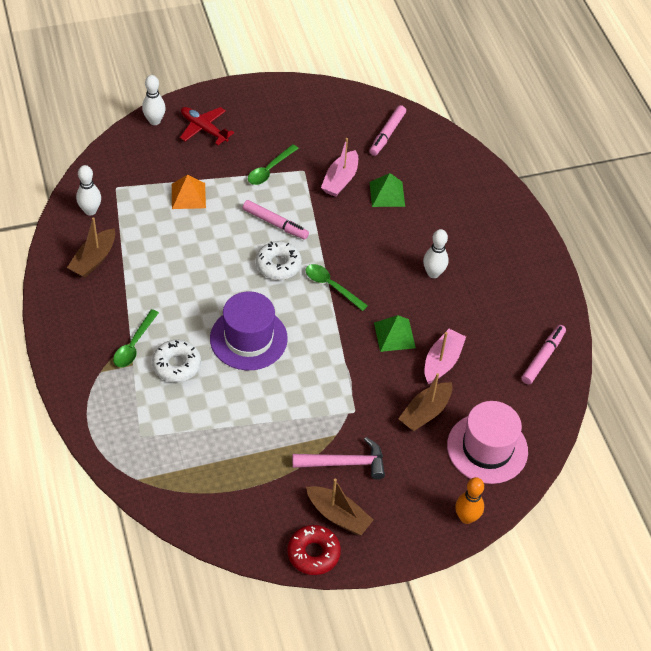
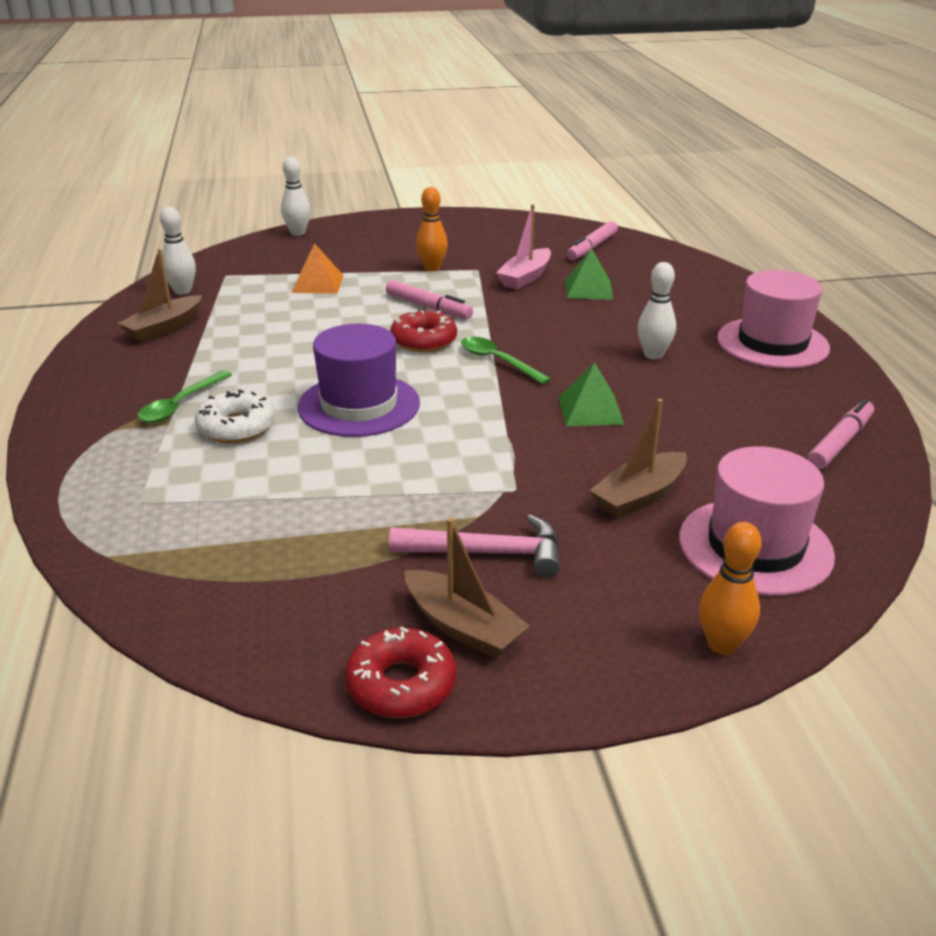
camera: 10 degrees right, 20 degrees down
red plane [180,107,234,145] -> none
green spoon [248,144,299,185] -> orange bowling pin [416,187,448,271]
white donut [256,241,302,280] -> red donut [390,309,457,352]
pink boat [424,329,466,384] -> none
none -> pink hat [717,270,830,369]

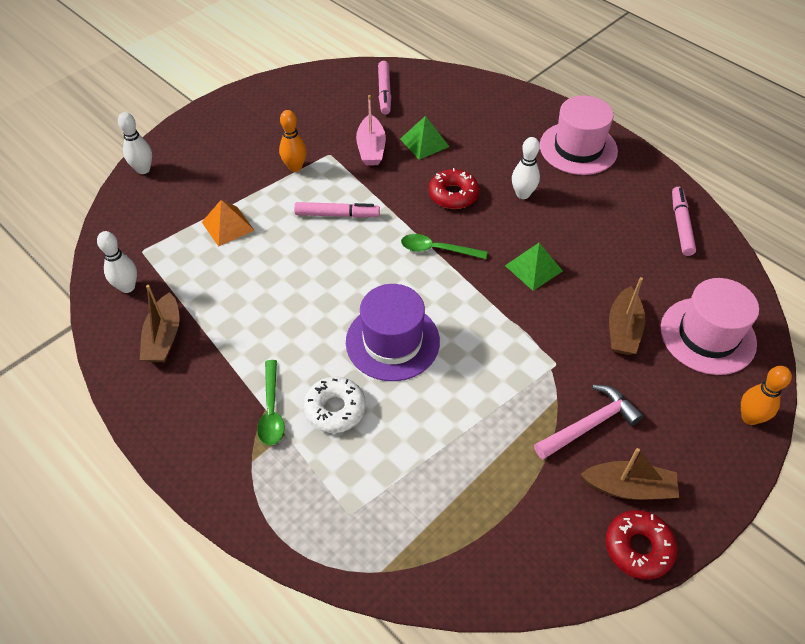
camera: 35 degrees left, 20 degrees up
red donut [390,309,457,352] -> red donut moved to [429,168,479,209]

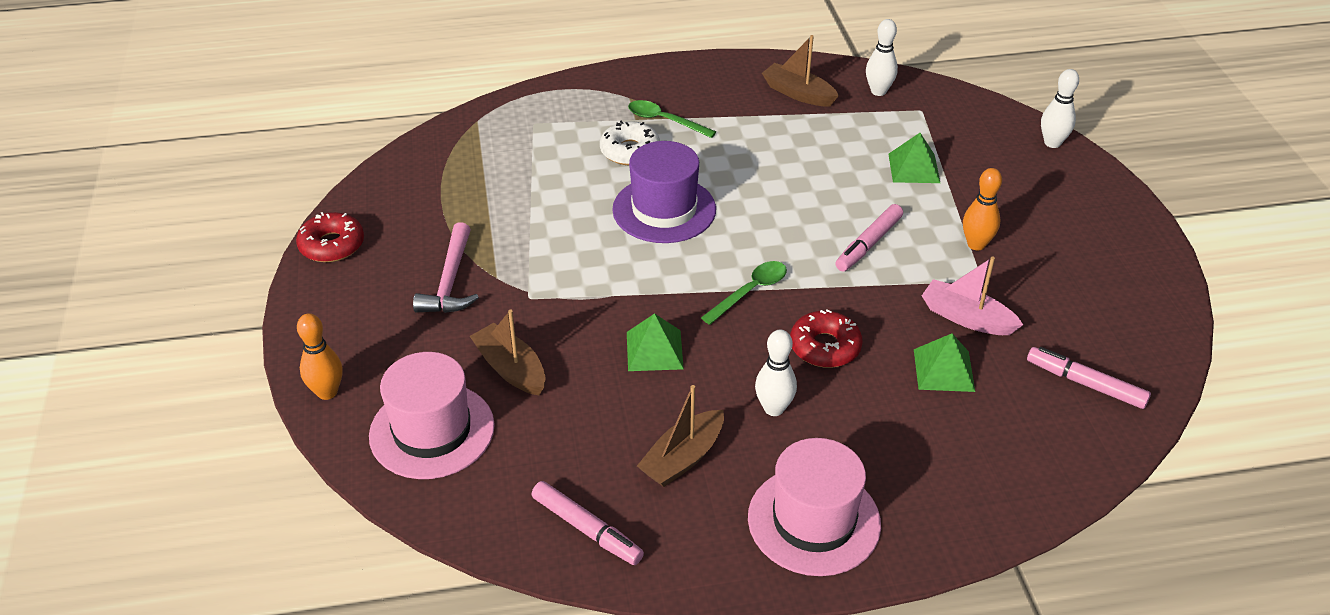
camera: 125 degrees right, 10 degrees down
orange pyramid [202,200,255,247] -> green pyramid [888,133,940,183]
brown boat [580,448,679,499] -> brown boat moved to [637,385,724,487]

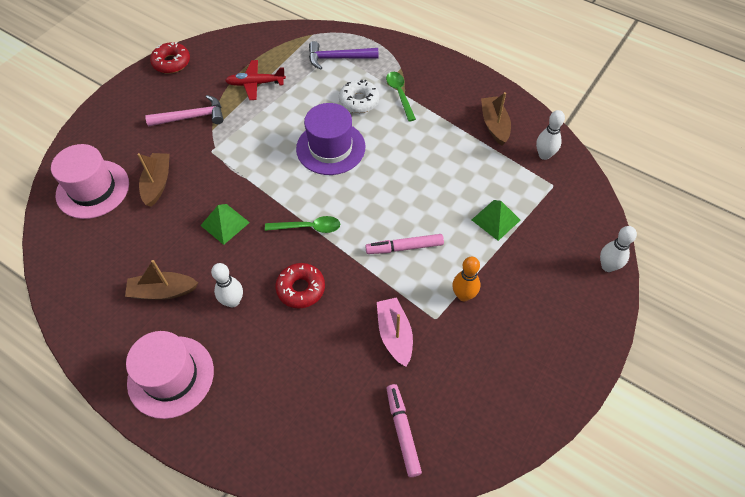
camera: 45 degrees right, 15 degrees up
orange bowling pin [297,313,343,400] -> none
pink hammer [413,222,479,313] -> pink hammer turned 150 degrees counterclockwise [145,95,223,127]
pink marker [531,481,644,565] -> none
green pyramid [914,334,975,392] -> none
none -> red plane [225,60,286,100]
none -> purple hammer [309,41,378,70]

